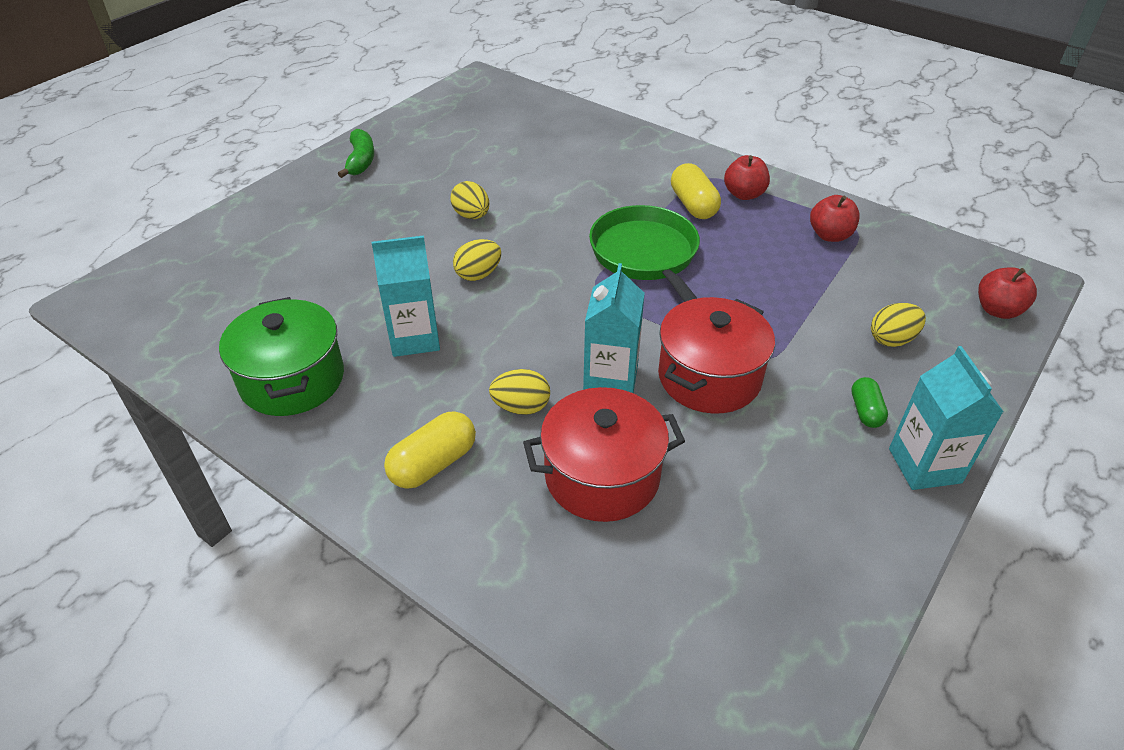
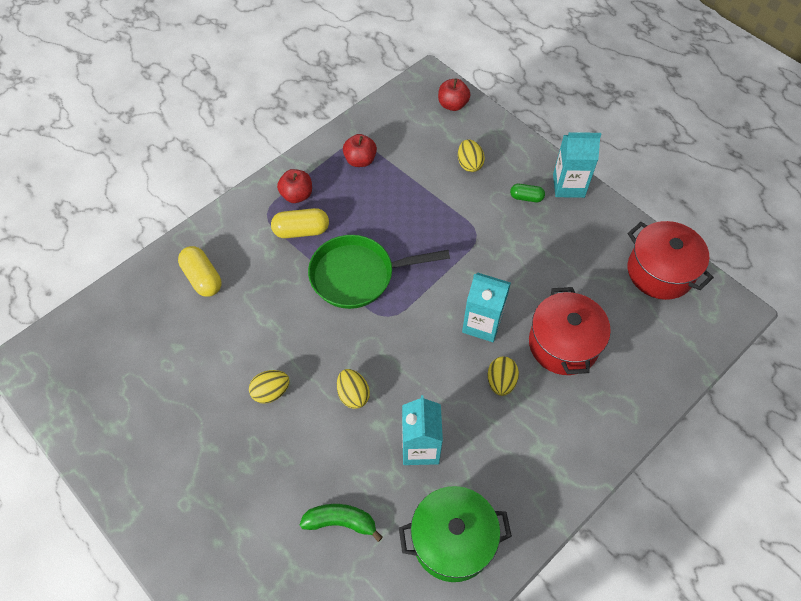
camera: 80 degrees left, 15 degrees up
green banana [338,129,374,178] -> green banana moved to [300,504,383,542]
yellow capsule [384,411,476,489] -> yellow capsule moved to [178,246,222,297]
red pot [658,297,775,414] -> red pot moved to [628,221,714,300]

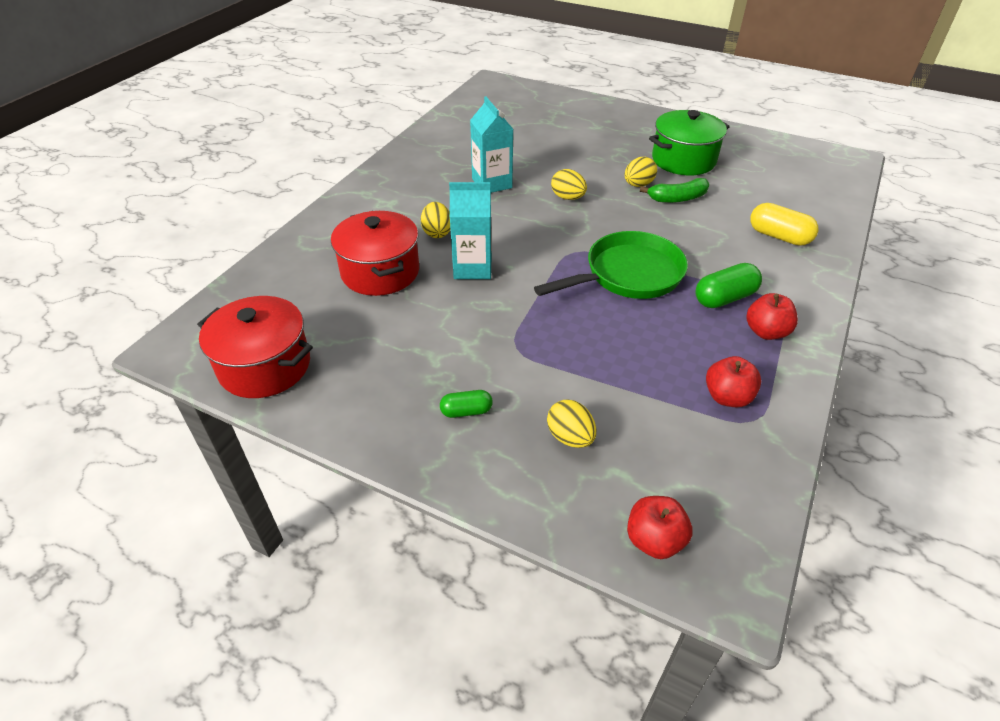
camera: 160 degrees right, 15 degrees down
yellow capsule [271,208,329,238] -> green capsule [695,263,762,308]
green banana [300,504,383,542] -> green banana moved to [640,178,710,203]
green pot [399,486,512,582] -> green pot moved to [649,110,730,175]
turquoise carton [553,132,601,198] -> none

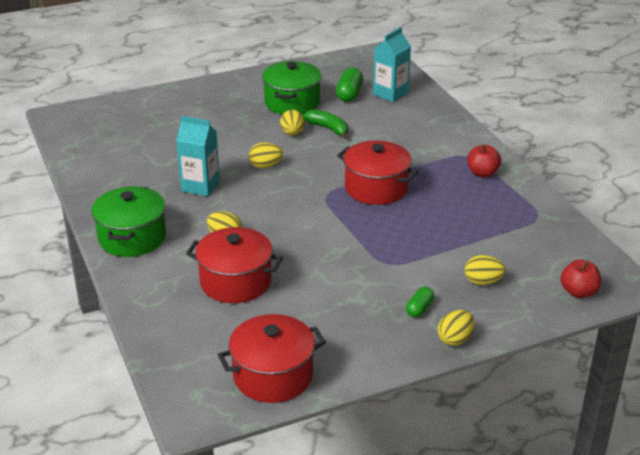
camera: 50 degrees left, 10 degrees down
turquoise carton [449,182,492,279] -> turquoise carton moved to [373,27,411,102]
green pan [534,231,688,299] -> red pot [337,141,418,205]
green banana [640,178,710,203] -> green banana turned 75 degrees counterclockwise [303,109,348,139]
green capsule [695,263,762,308] -> green capsule moved to [336,68,363,102]
red apple [706,356,761,407] -> none
yellow capsule [750,203,819,246] -> none
none -> green pot [92,186,166,257]
none -> yellow egg [437,310,474,346]

